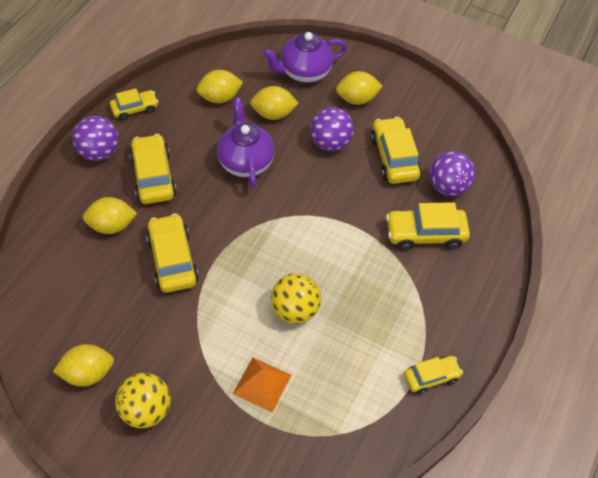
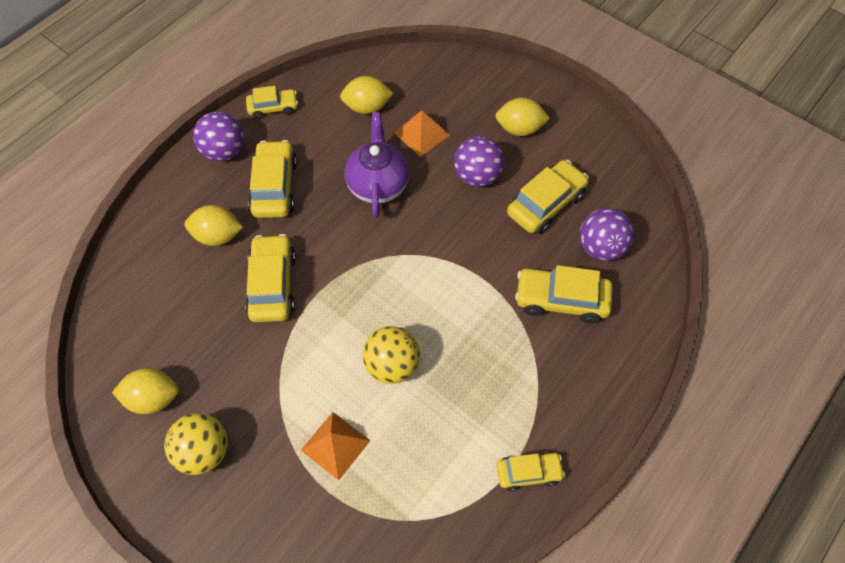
camera: 15 degrees right, 5 degrees up
yellow lemon [250,86,299,120] -> orange pyramid [394,111,450,157]
purple teapot [262,32,347,83] -> none
yellow car [370,117,421,184] -> yellow car turned 45 degrees clockwise [507,160,589,234]

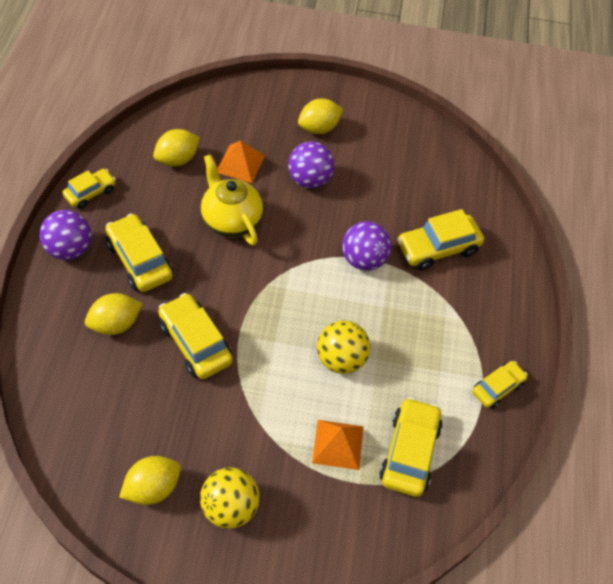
camera: 35 degrees left, 5 degrees down
purple teapot [344,112,409,218] -> yellow teapot [201,154,263,246]
yellow car [507,160,589,234] -> yellow car moved to [379,397,443,497]
purple ball [579,208,634,261] -> purple ball moved to [342,221,392,271]

